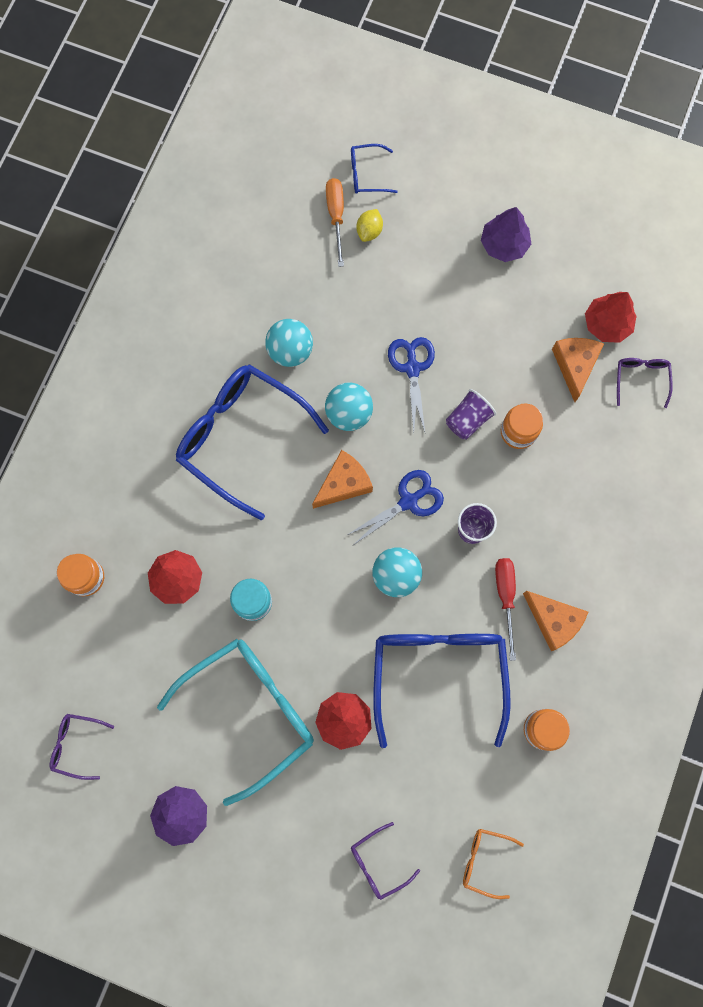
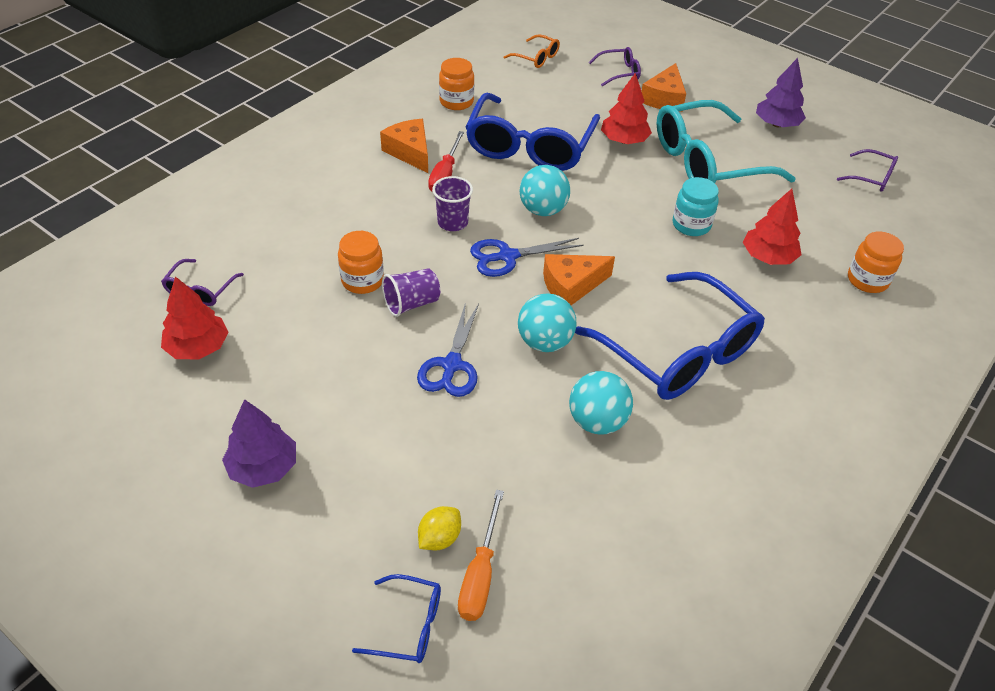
camera: 165 degrees left, 30 degrees down
orange cheese [552,338,604,402] -> orange cheese moved to [641,63,686,112]

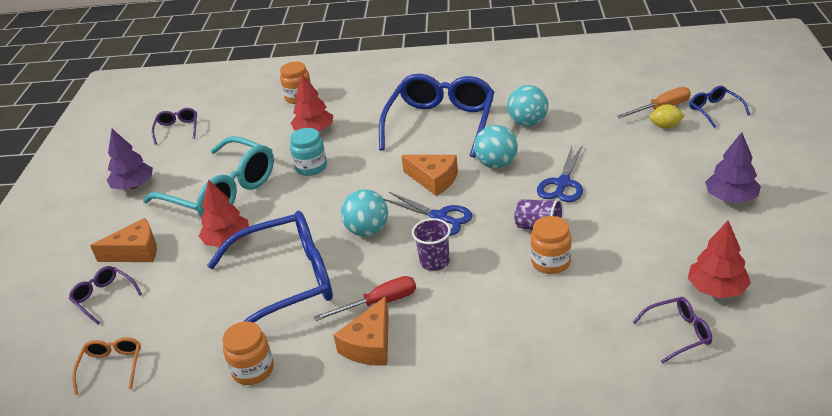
camera: 120 degrees left, 10 degrees down
blue scissors [417,302,479,397] -> blue scissors turned 135 degrees clockwise [537,145,583,202]

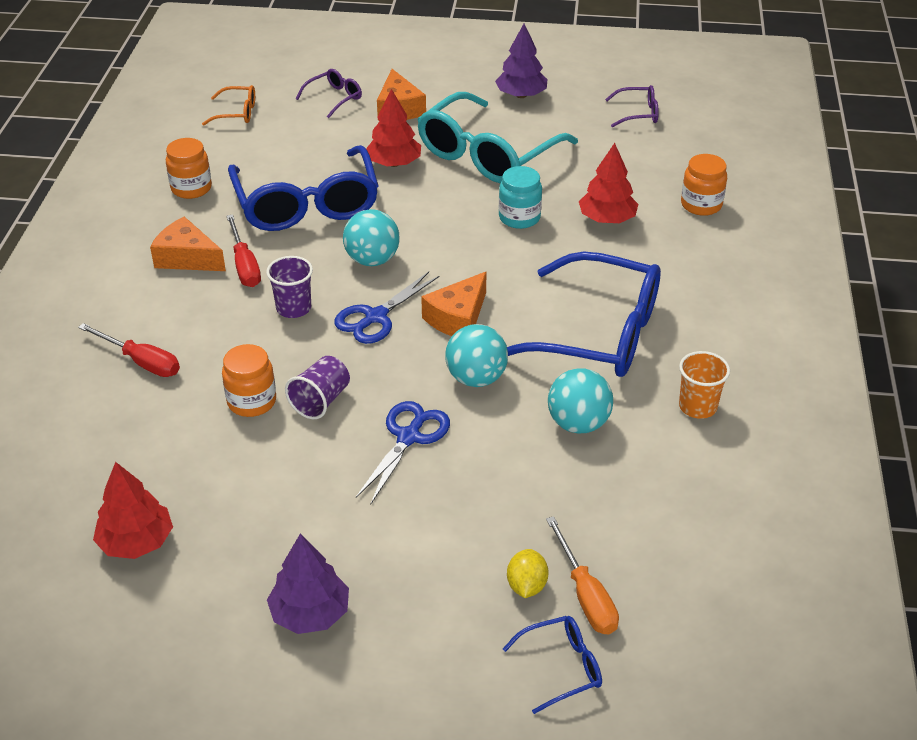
camera: 90 degrees right, 5 degrees up
blue scissors [537,145,583,202] -> blue scissors turned 90 degrees clockwise [356,401,450,504]
purple glasses [633,297,712,363] -> none
none -> red screwdriver [78,323,180,377]
none -> orange cup [679,351,730,419]

